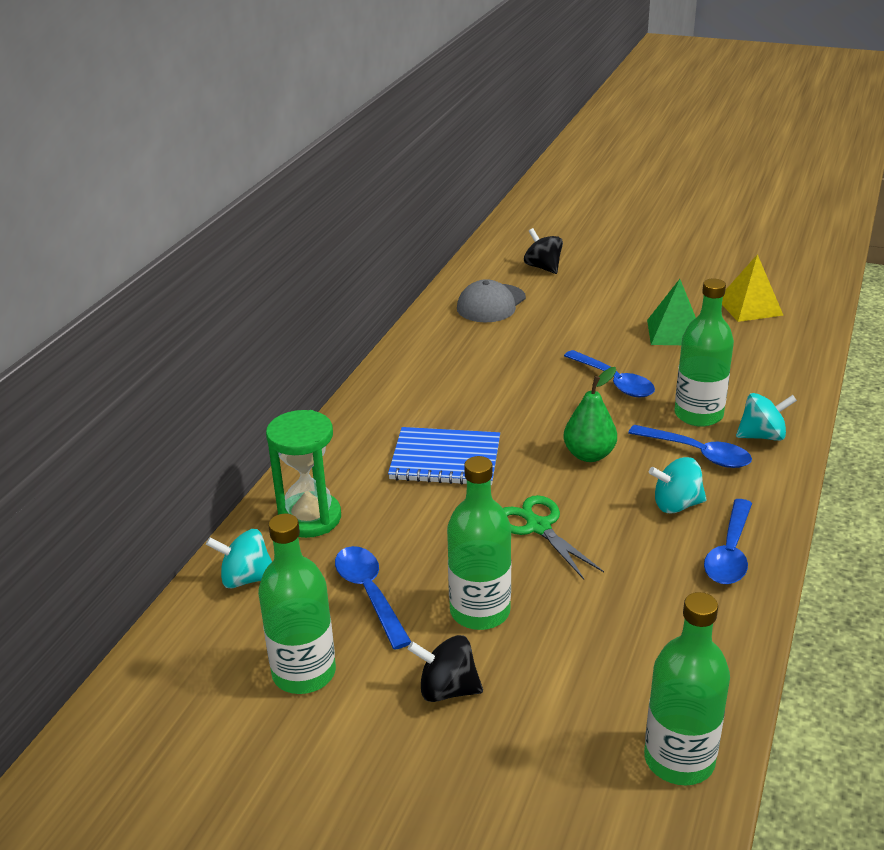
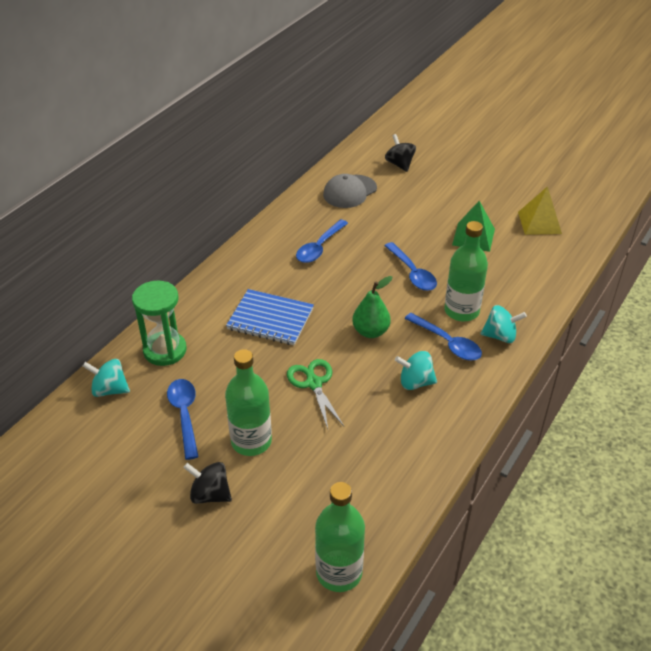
camera: 10 degrees right, 10 degrees up
green bottle [258,514,336,694] -> none
blue spoon [704,499,752,584] -> blue spoon moved to [296,219,348,263]

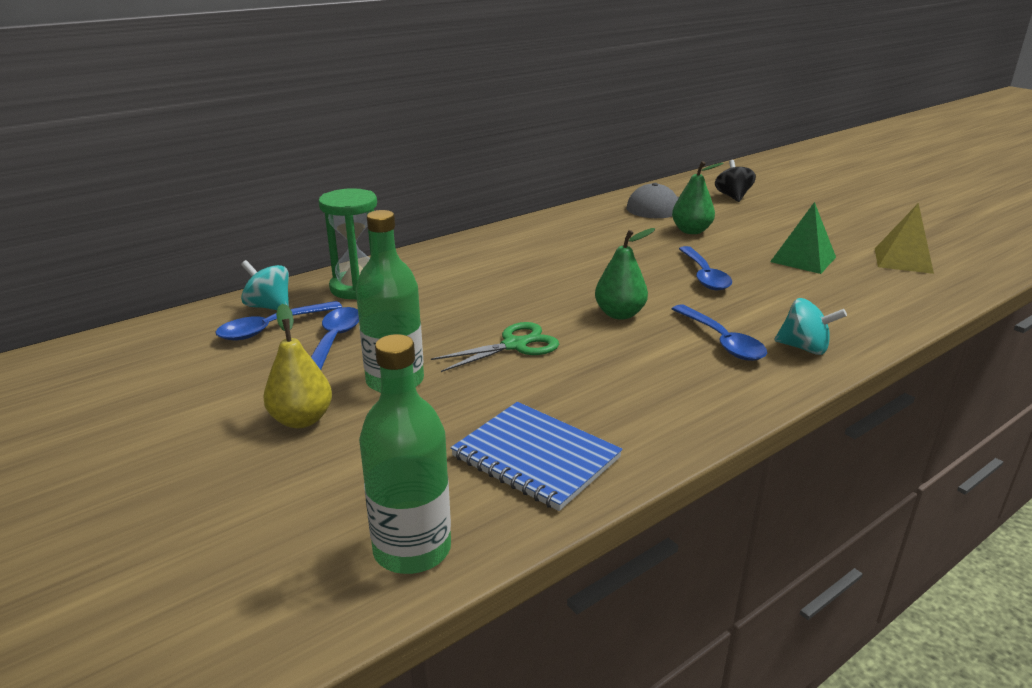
camera: 20 degrees right, 15 degrees down
black spinning top [183,462,232,504] -> yellow pear [263,304,332,428]
blue notebook [226,289,314,345] -> blue notebook moved to [451,402,623,511]
green scissors [287,359,344,429] -> green scissors turned 60 degrees clockwise [431,322,559,372]
blue spoon [296,219,348,263] -> blue spoon moved to [215,301,342,340]
turquoise spinning top [395,351,437,390] -> none
green bottle [444,221,488,321] -> none
none -> green pear [672,161,724,234]

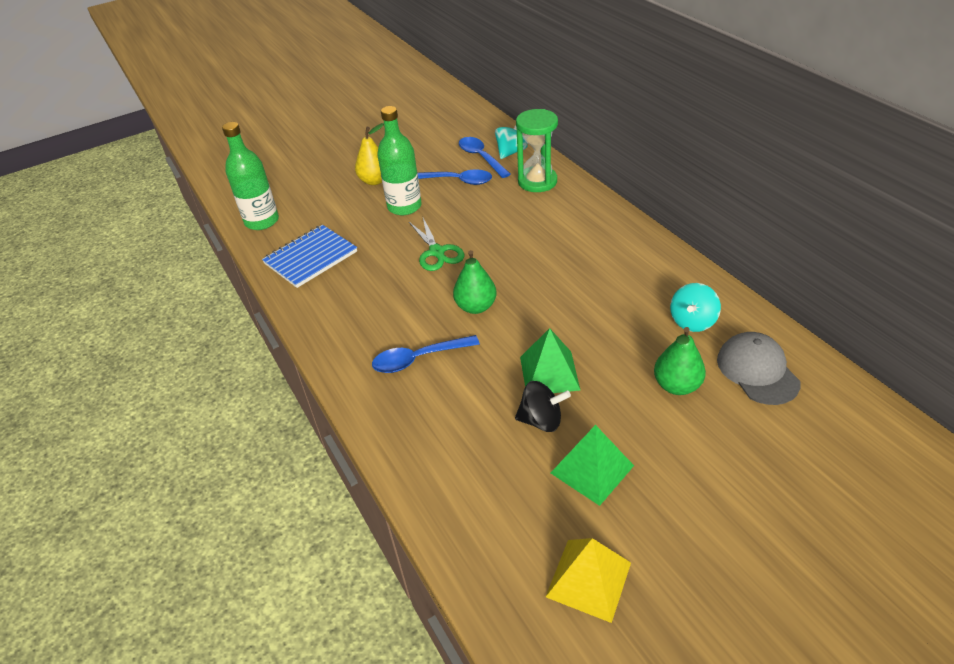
camera: 100 degrees right, 15 degrees up
blue spoon [679,246,732,290] -> green pyramid [520,328,580,393]
black spinning top [715,160,756,202] -> black spinning top moved to [515,381,571,432]
turquoise spinning top [775,298,847,355] -> turquoise spinning top moved to [670,283,721,332]

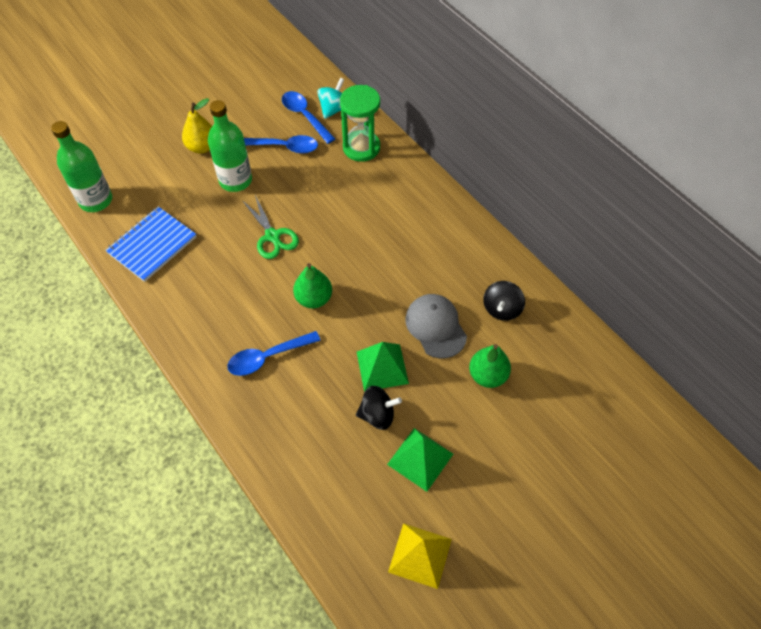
camera: 10 degrees left, 15 degrees up
turquoise spinning top [670,283,721,332] -> black spinning top [483,281,525,321]
grey cap [717,332,801,405] -> grey cap moved to [405,294,467,358]

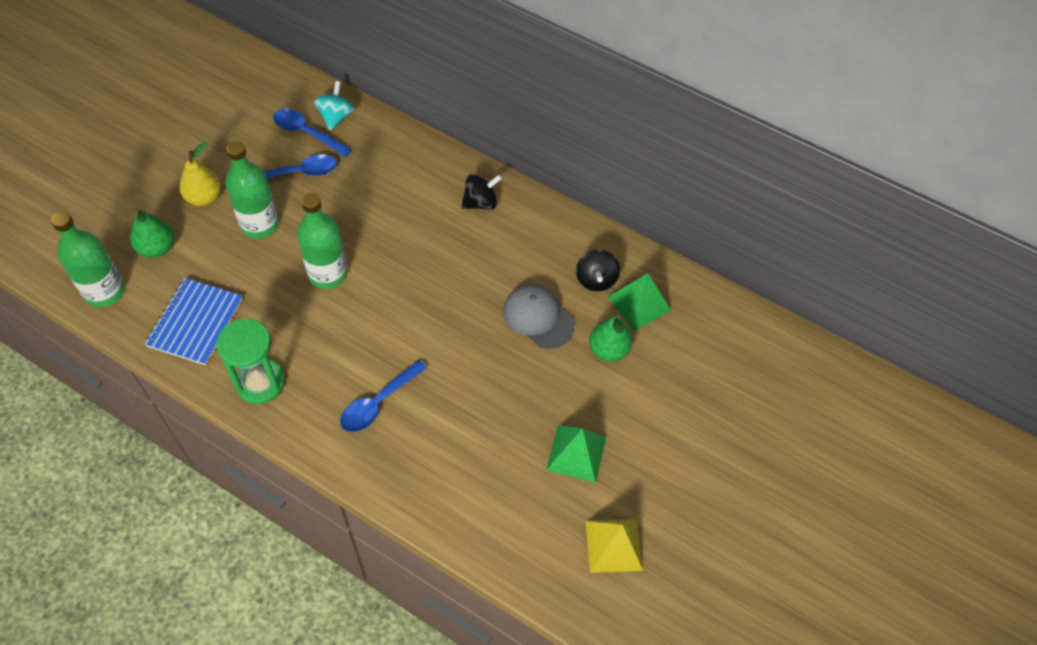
camera: 25 degrees left, 0 degrees up
green scissors [242,195,299,259] -> green bottle [297,193,347,289]
green pear [293,263,332,308] -> green pear moved to [130,207,174,258]
green hourglass [340,85,380,162] -> green hourglass moved to [217,318,285,404]
black spinning top [356,386,402,430] -> black spinning top moved to [461,174,502,210]
green pyramid [357,342,409,392] -> green pyramid moved to [608,274,671,331]

